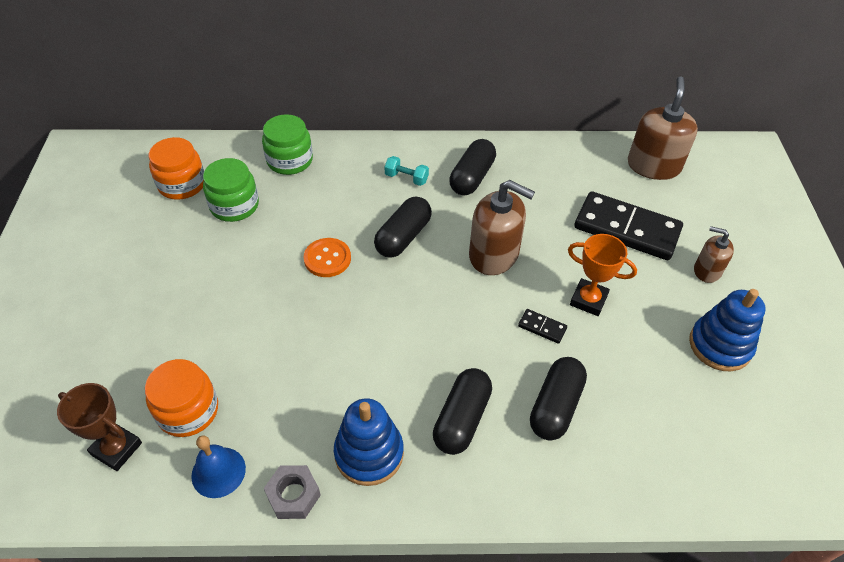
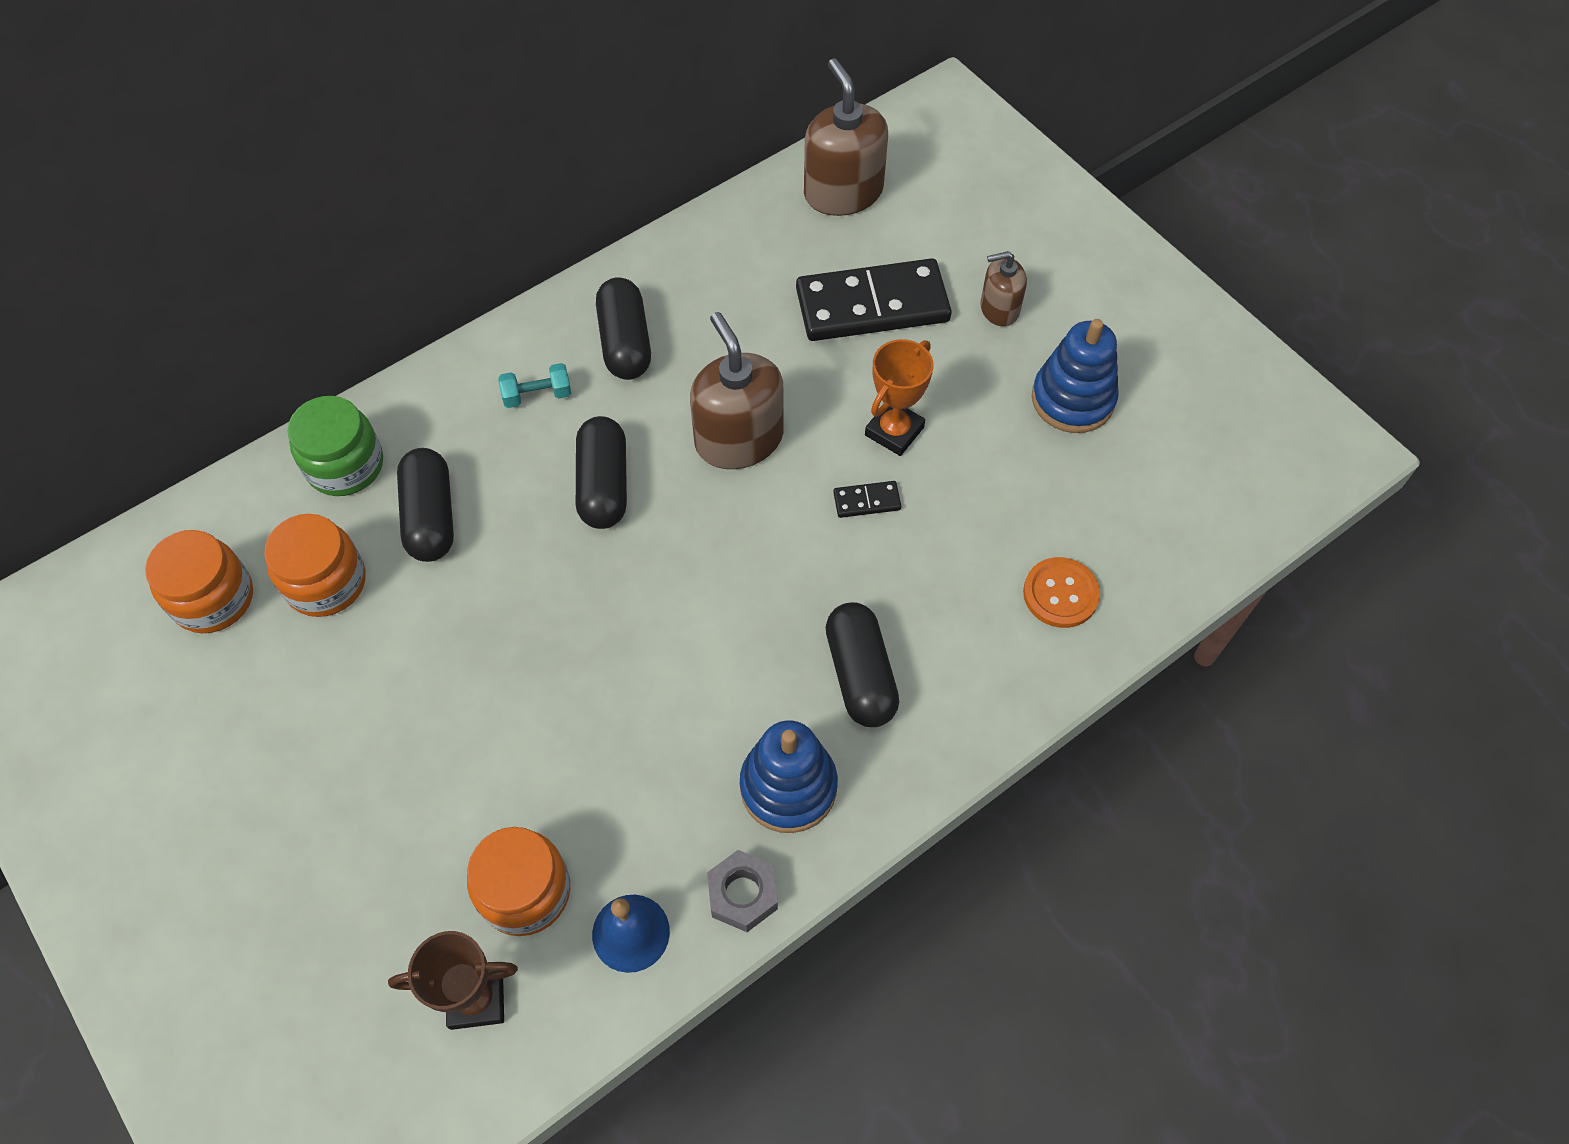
camera: 35 degrees left, 10 degrees up
green jar [203,158,259,222] -> orange jar [264,514,366,617]
orange button [303,238,351,277] -> orange button moved to [1023,557,1100,628]
brown soap dispenser [469,180,535,275] -> brown soap dispenser turned 105 degrees counterclockwise [690,312,783,469]
black capsule [530,357,587,440] -> black capsule moved to [397,448,454,562]
orange trophy [568,234,637,316] -> orange trophy turned 45 degrees counterclockwise [865,339,934,456]

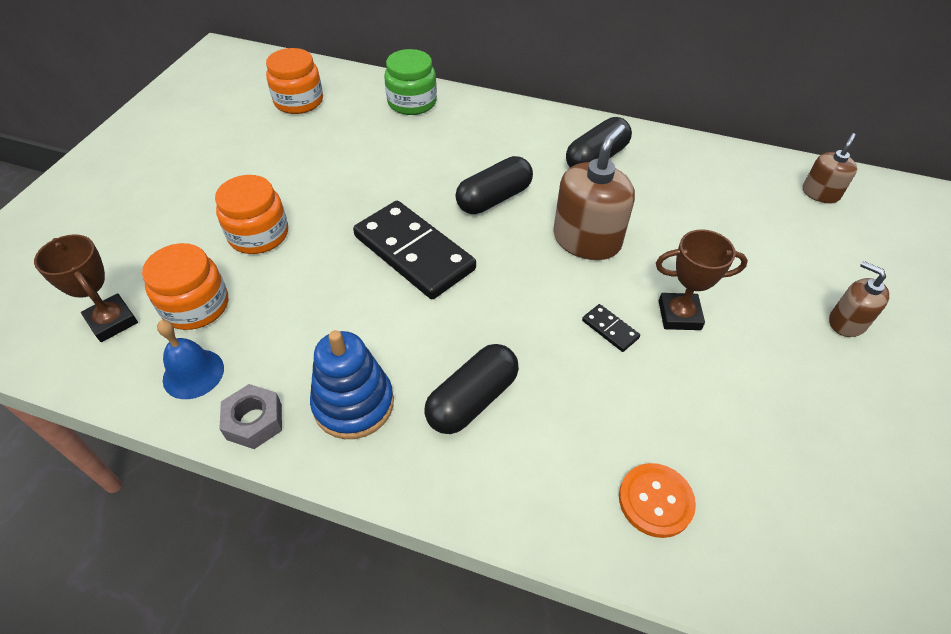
camera: 55 degrees right, 10 degrees down
orange jar [264,514,366,617] -> orange jar moved to [215,175,288,254]
black capsule [397,448,454,562] -> none
turquoise dumbbell [498,363,571,408] -> none
black domino [796,258,952,341] -> black domino moved to [353,201,476,299]
brown soap dispenser [804,58,888,216] -> brown soap dispenser [803,133,857,203], size x0.57
orange trophy [865,339,934,456] -> brown trophy [656,229,748,330]
blue stacking toy [1032,319,1119,433] -> none

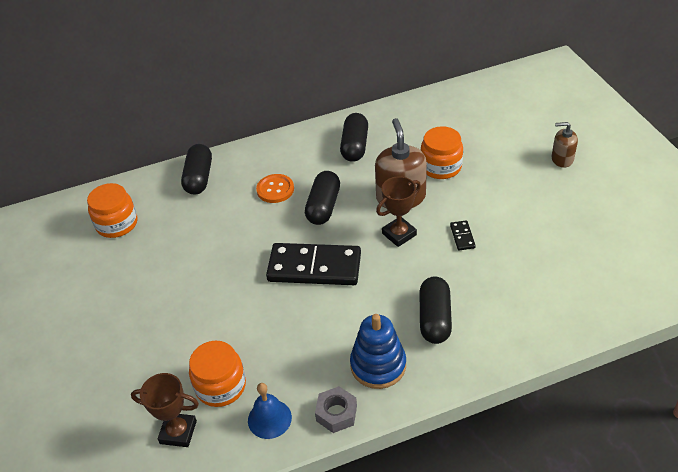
camera: 35 degrees left, 5 degrees down
orange jar [215,175,288,254] -> orange jar moved to [421,126,463,179]
green jar [384,49,437,115] -> black capsule [181,144,212,195]
black domino [582,304,640,352] -> black domino turned 75 degrees clockwise [450,220,476,251]
orange button [619,463,696,538] -> orange button moved to [256,174,294,203]
brown trophy [656,229,748,330] -> brown trophy moved to [376,176,421,247]
brown soap dispenser [803,133,857,203] -> none

